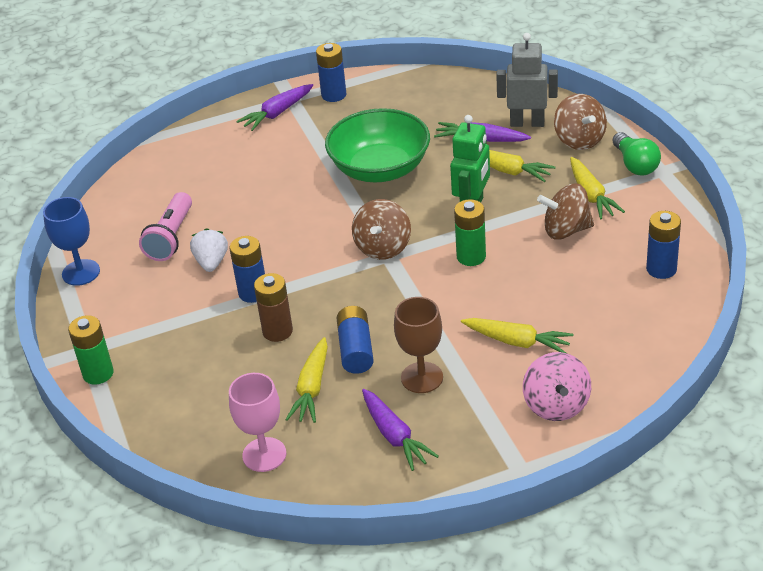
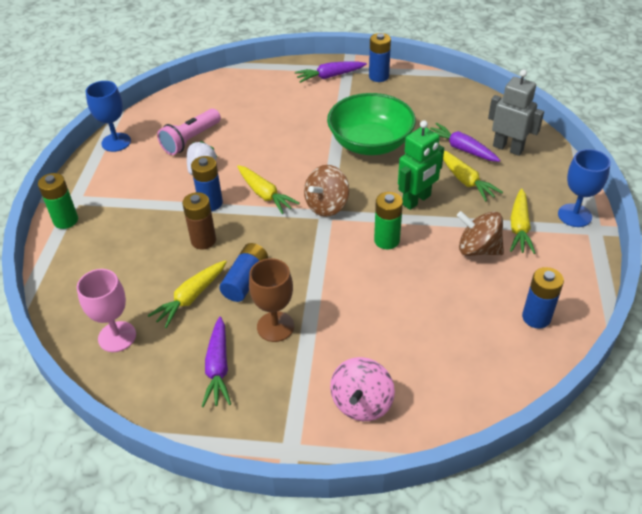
camera: 25 degrees right, 5 degrees up
yellow carrot [461,318,573,353] -> yellow carrot moved to [237,165,300,214]
brown spinning top [554,94,607,150] -> none
green light bulb [612,132,661,176] -> blue goblet [558,149,611,227]

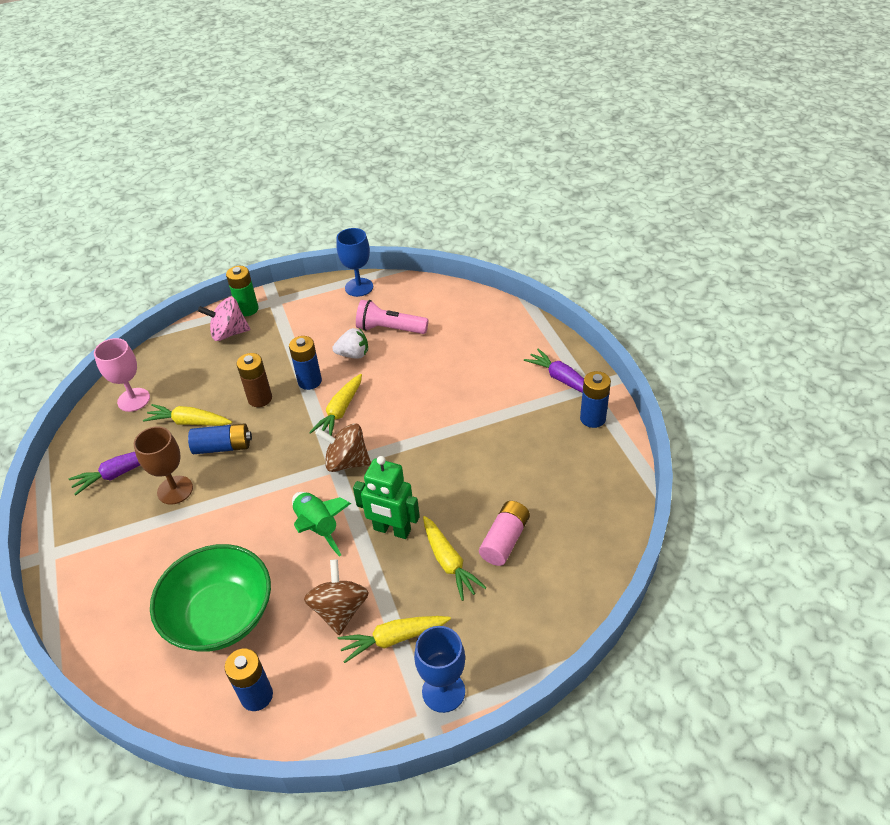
camera: 65 degrees right, 0 degrees up
green bowl [327,93,416,155] -> green bowl moved to [150,544,271,652]
pink spinning top [330,357,395,421] -> pink spinning top moved to [198,297,250,341]
green battery [374,192,403,249] -> green rocket [292,492,351,556]
purple carrot [430,123,500,162] -> pink battery [479,501,530,566]
yellow carrot [443,151,503,202] -> yellow carrot turned 60 degrees counterclockwise [423,516,487,601]
grey robot [488,70,544,156] -> none

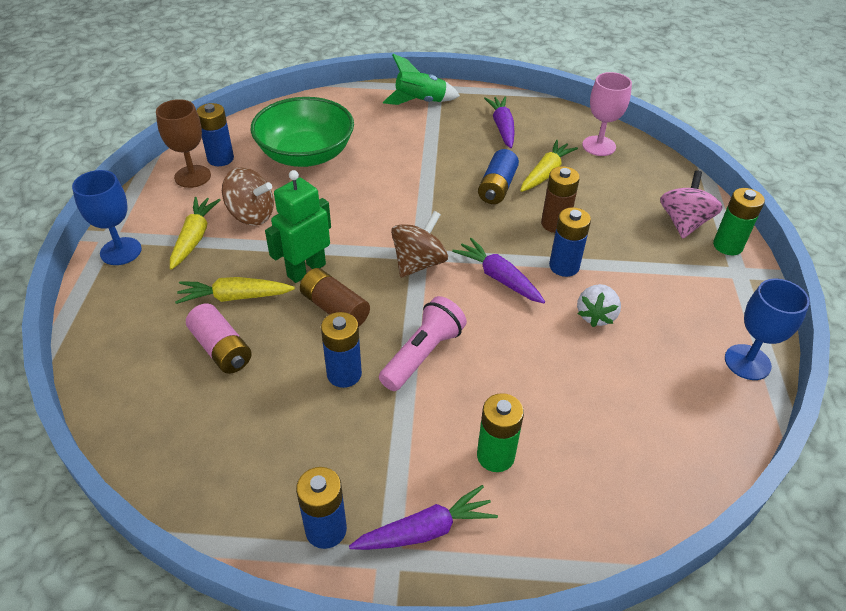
camera: 110 degrees right, 0 degrees up
brown goblet [134,426,193,505] -> brown goblet moved to [156,99,211,188]
green rocket [292,492,351,556] -> green rocket moved to [383,54,460,105]
yellow carrot [309,374,362,436] -> purple carrot [452,238,545,303]
pink flashlight [356,300,428,334] -> pink flashlight moved to [379,296,467,391]
none -> brown battery [300,268,370,327]
none -> blue battery [321,312,362,388]
none -> green battery [477,393,524,472]

